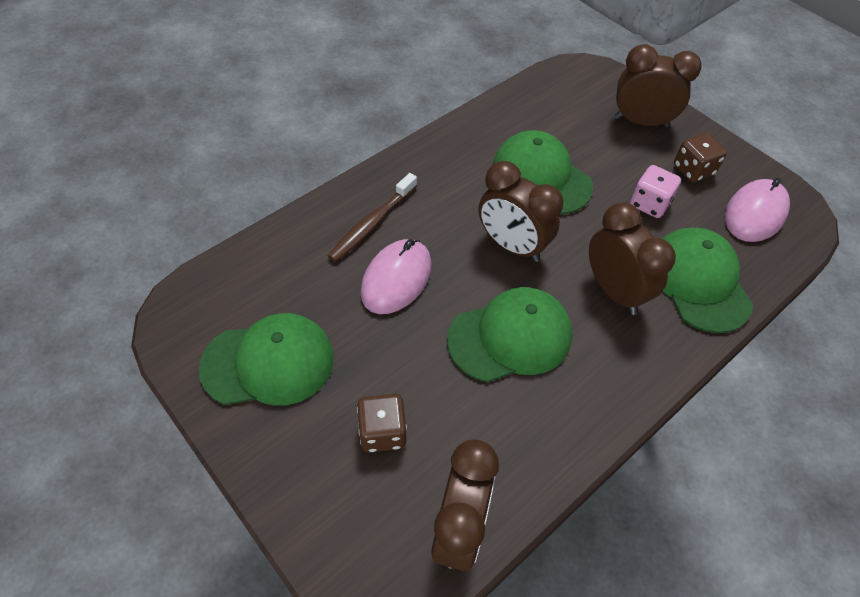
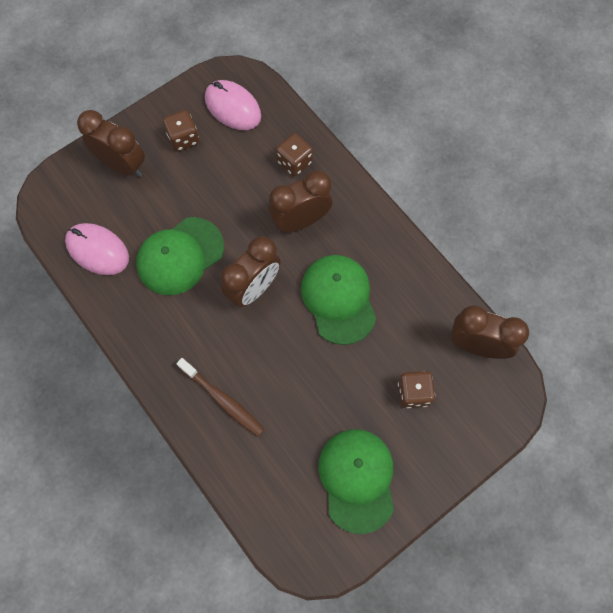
camera: 85 degrees left, 15 degrees up
pink mouse [360,239,432,314] -> pink mouse moved to [65,223,129,275]
brown clock [614,44,702,128] -> brown clock turned 105 degrees clockwise [77,110,145,177]
pink dice [630,165,681,218] -> none
green cap [662,228,753,333] -> brown dice [276,133,313,176]

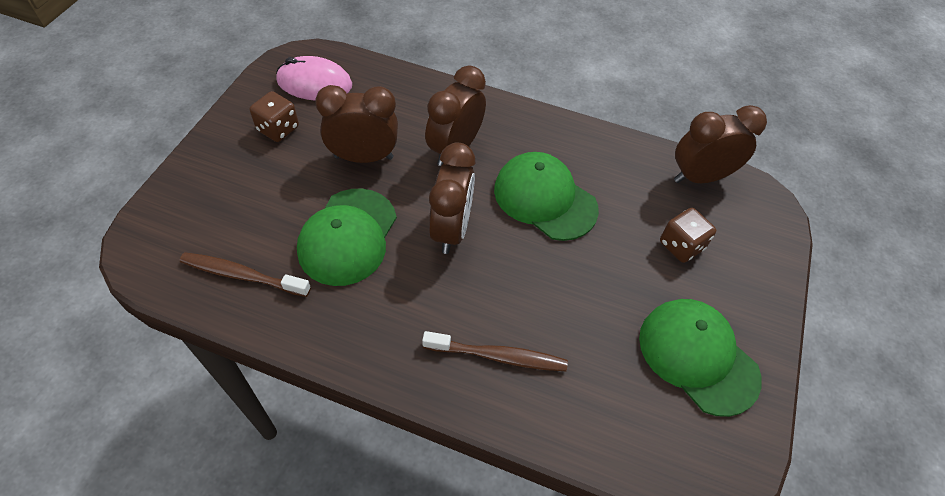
camera: 35 degrees left, 15 degrees down
pink mouse [65,223,129,275] -> brown toothbrush [180,252,311,297]
brown clock [77,110,145,177] -> brown clock moved to [315,85,398,163]
brown dice [276,133,313,176] -> none

